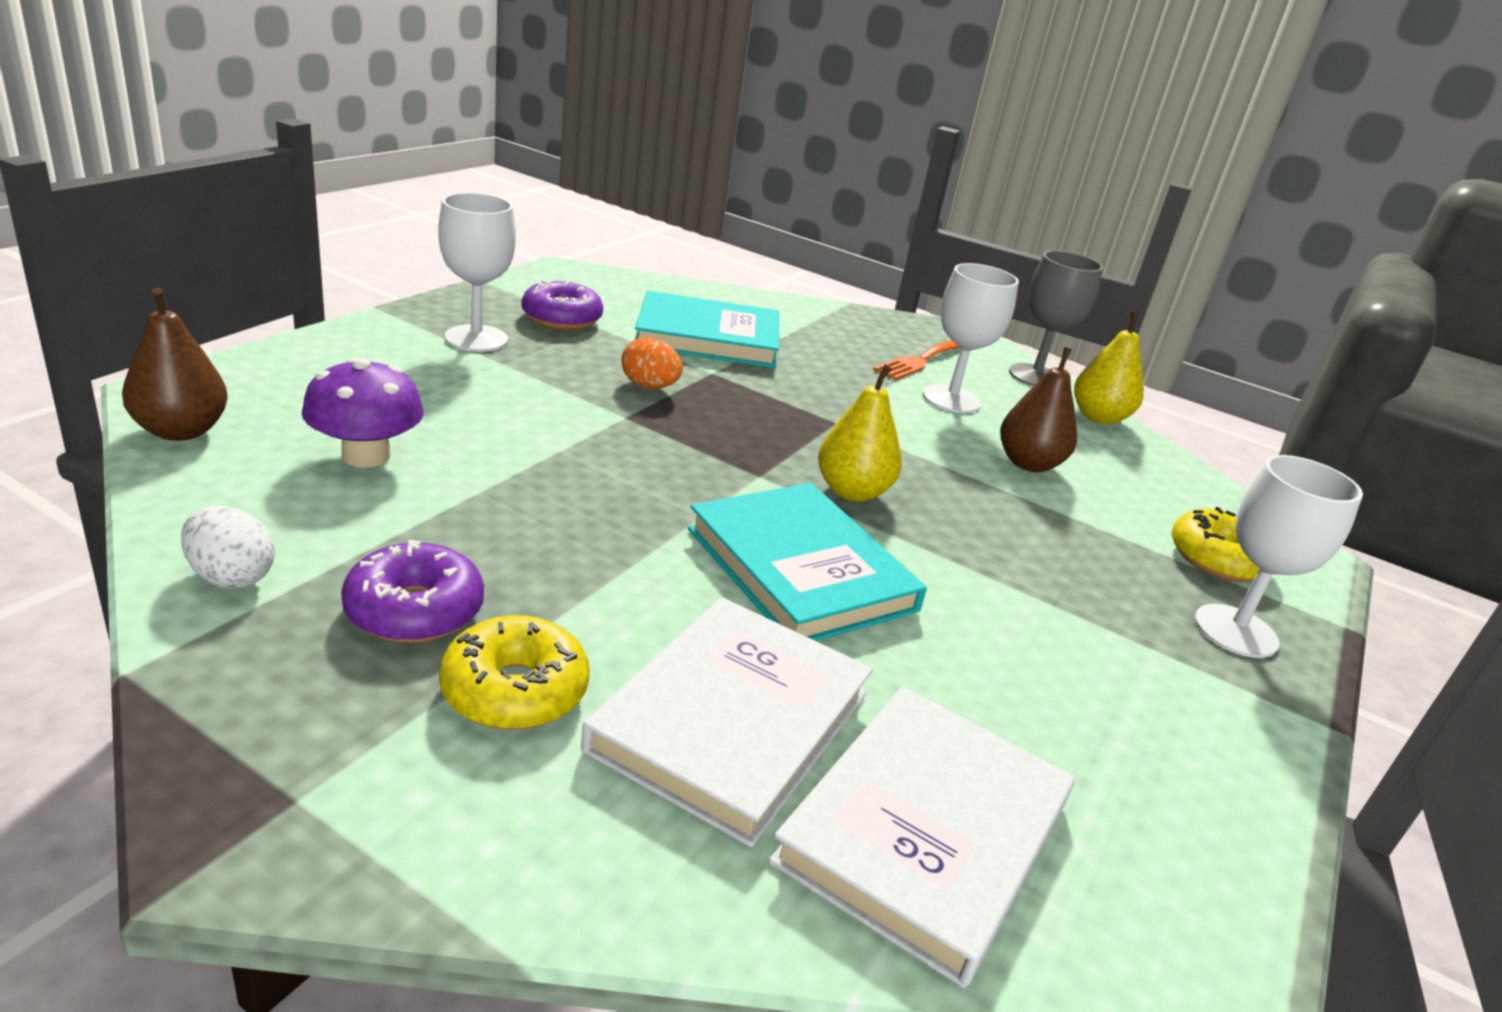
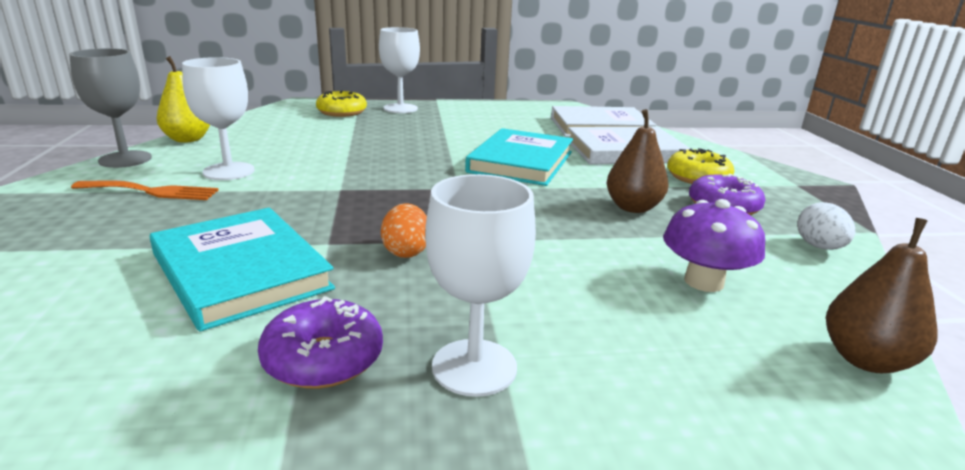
camera: 125 degrees left, 5 degrees down
yellow pear [818,364,902,502] -> none
brown pear [1000,347,1077,472] -> brown pear moved to [607,109,668,213]

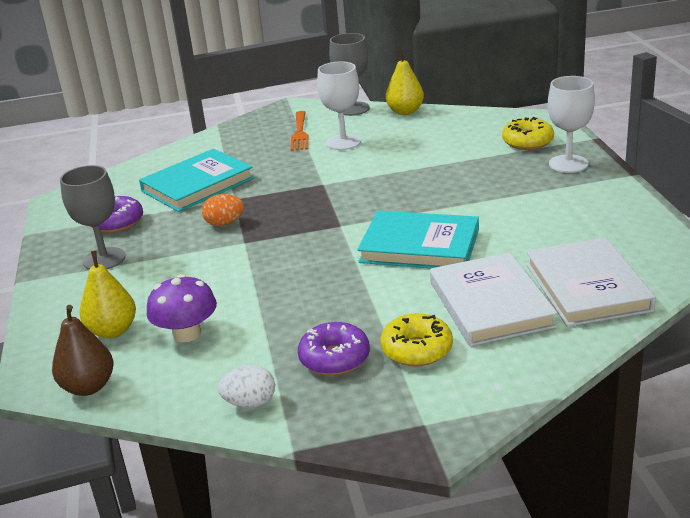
camera: 90 degrees right, 5 degrees up
white goblet [425,174,536,397] -> grey goblet [60,165,126,269]
brown pear [607,109,668,213] -> none
none -> yellow pear [80,251,136,338]

